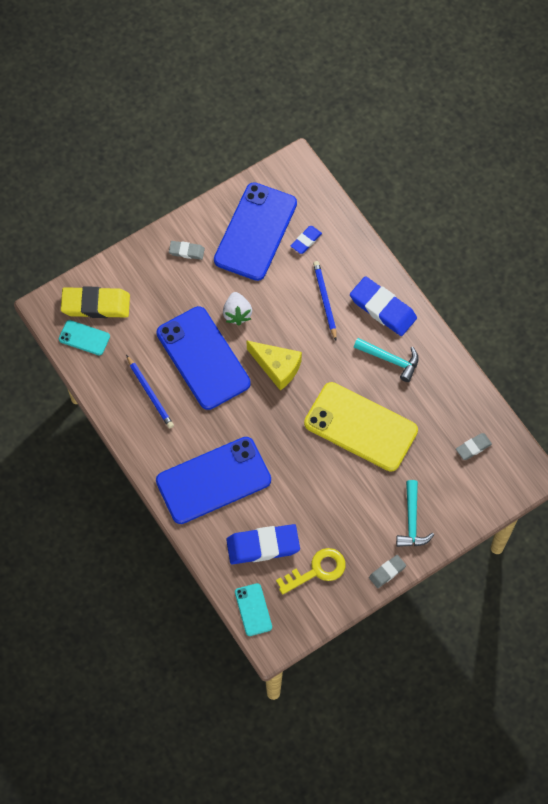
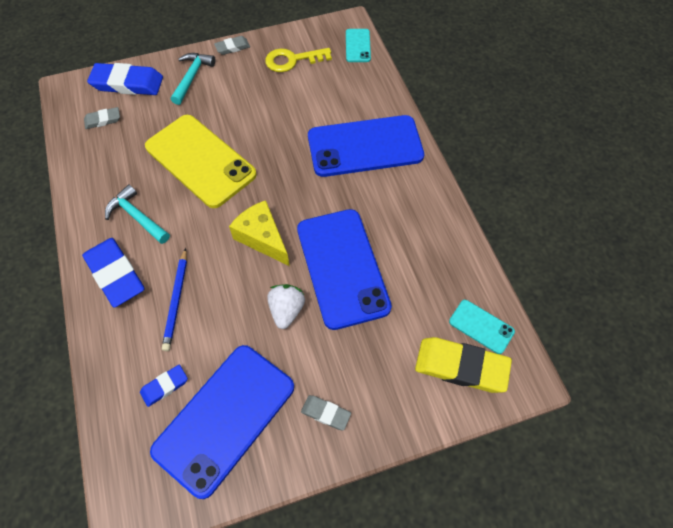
camera: 165 degrees left, 5 degrees down
blue pencil [126,355,174,429] -> none
blue eraser [226,524,300,564] -> blue eraser moved to [87,63,163,95]

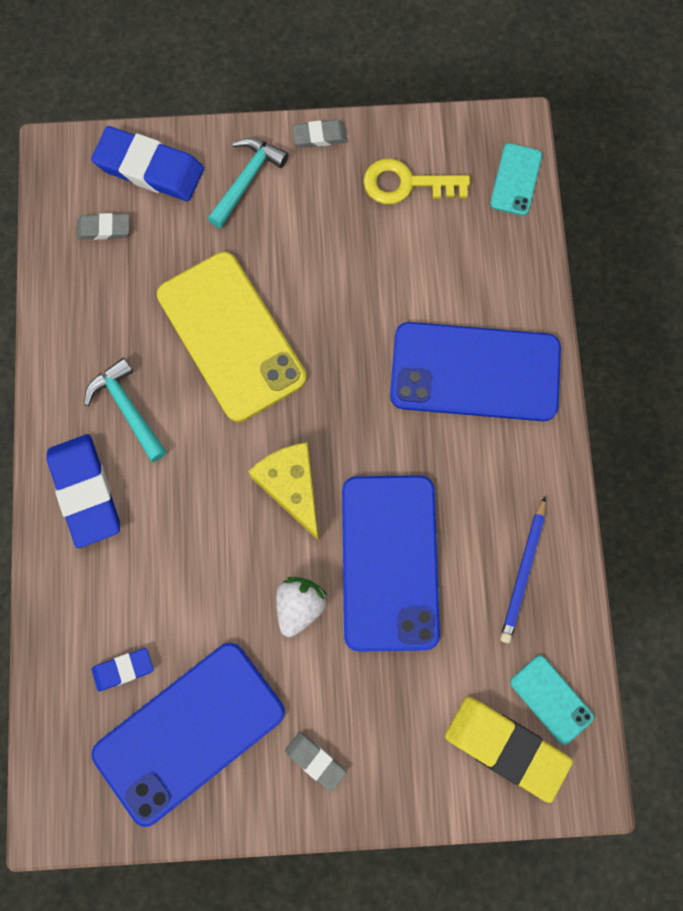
camera: 15 degrees right, 15 degrees up
blue pencil [162,248,187,351] -> blue pencil moved to [500,497,546,643]

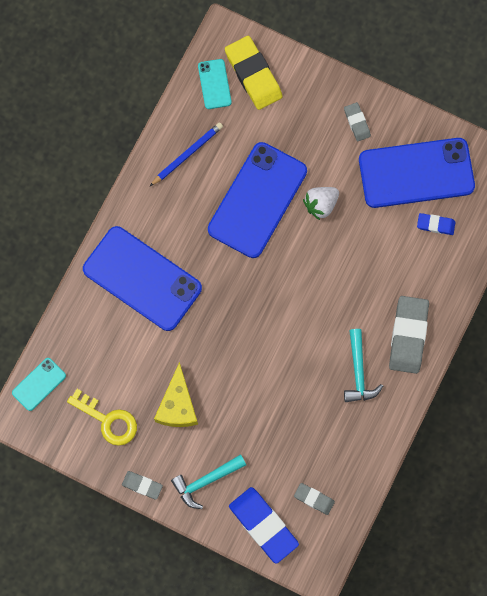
camera: 150 degrees left, 0 degrees up
blue eraser [46,434,120,548] -> grey eraser [389,296,429,374]
yellow phone [157,252,306,422] -> none
yellow cheese [248,442,319,541] -> yellow cheese moved to [154,362,198,427]

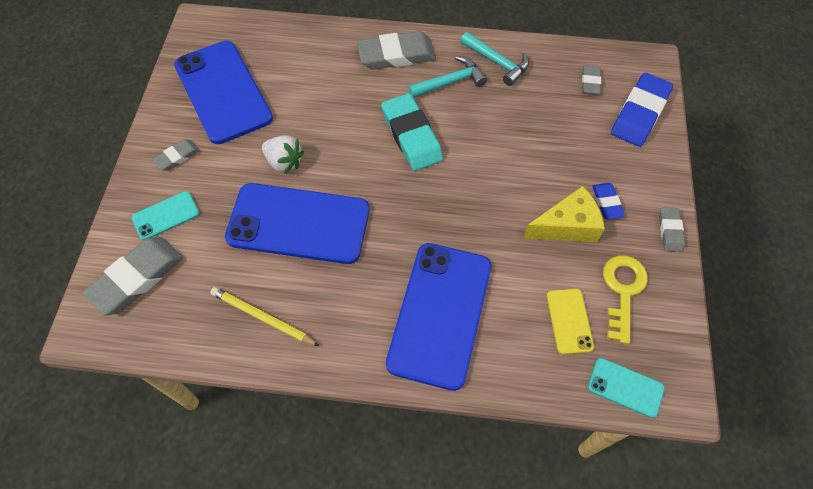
camera: 110 degrees left, 15 degrees down
blue pencil [150,122,223,186] -> yellow pencil [210,287,319,346]
turquoise hammer [171,454,246,509] -> turquoise hammer moved to [460,32,529,86]
turquoise phone [198,59,232,109] -> turquoise phone moved to [131,191,199,240]
yellow eraser [225,36,283,110] -> grey eraser [82,237,183,315]
blue eraser [417,213,455,235] -> blue eraser moved to [592,183,625,219]
none -> turquoise eraser [381,93,443,171]
none -> yellow phone [547,289,594,354]

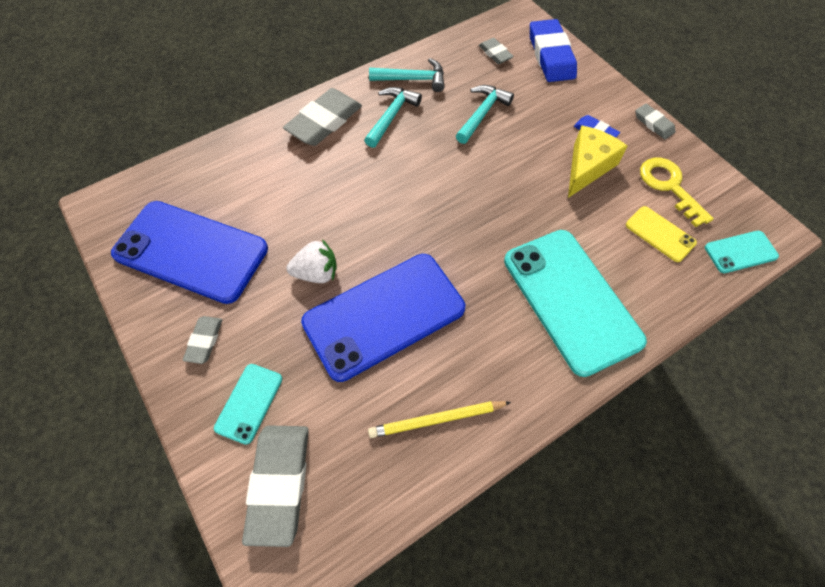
camera: 40 degrees left, 0 degrees up
turquoise eraser [381,93,443,171] -> none
blue phone [386,243,491,391] -> turquoise phone [504,230,647,377]
none -> turquoise hammer [456,85,514,144]

